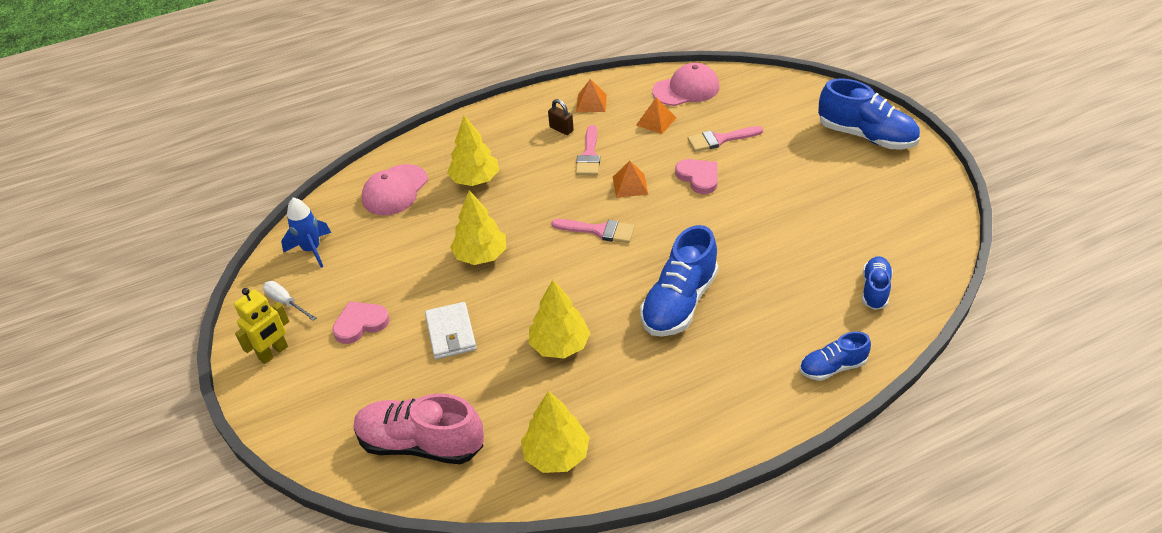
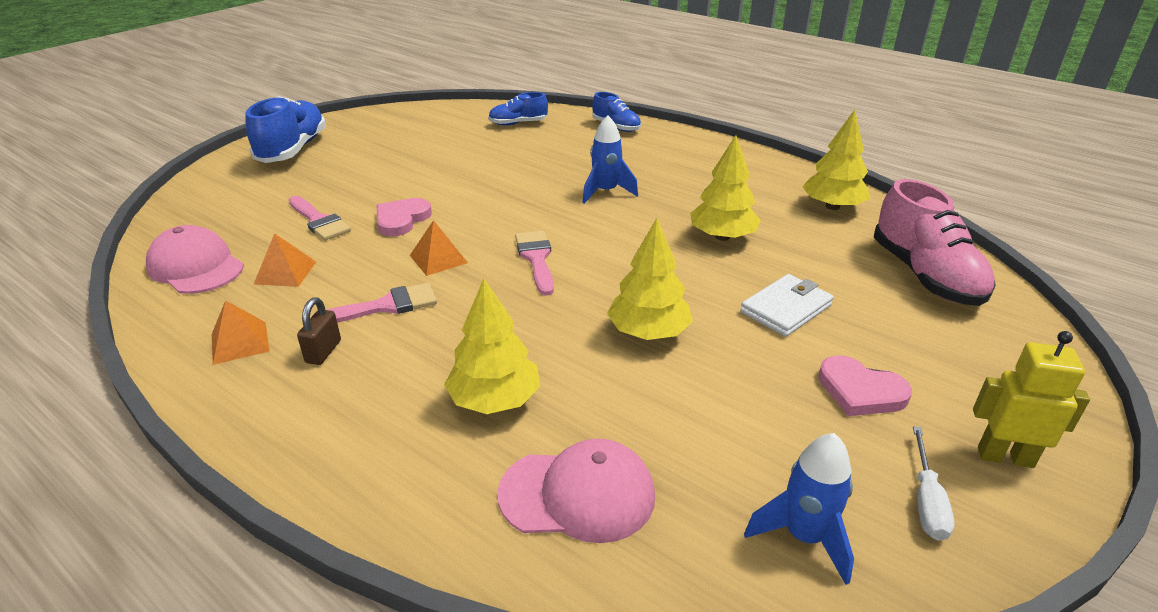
camera: 120 degrees left, 10 degrees down
blue shoe [640,225,718,337] -> blue rocket [582,115,638,204]

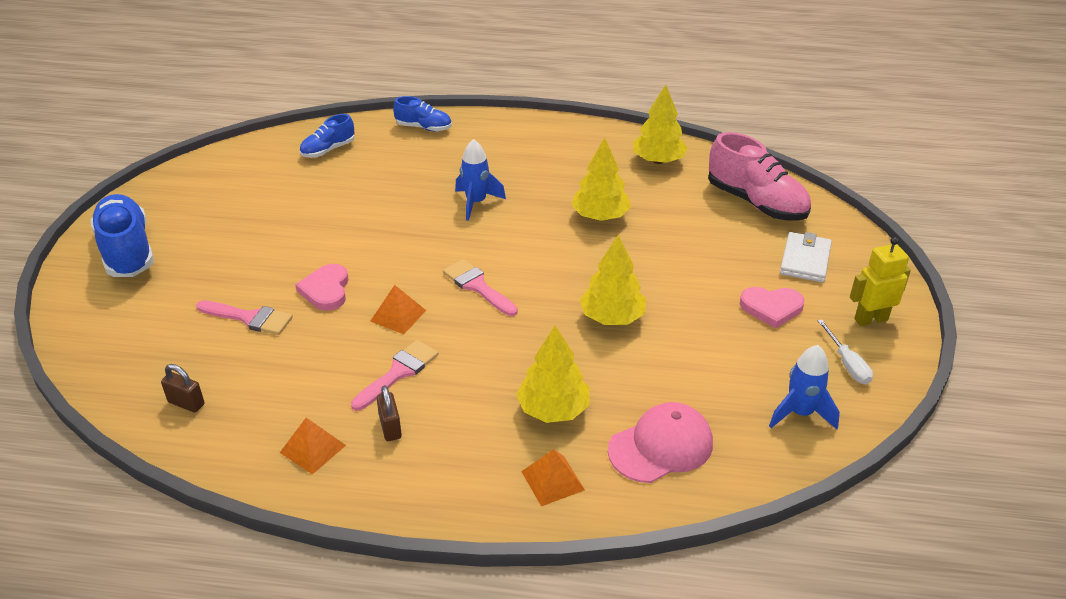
camera: 30 degrees left, 5 degrees up
pink cap [146,225,244,294] -> brown padlock [161,364,204,413]
orange pyramid [254,233,316,287] -> orange pyramid moved to [521,449,585,506]
white wallet [740,274,834,337] -> white wallet moved to [780,232,832,283]

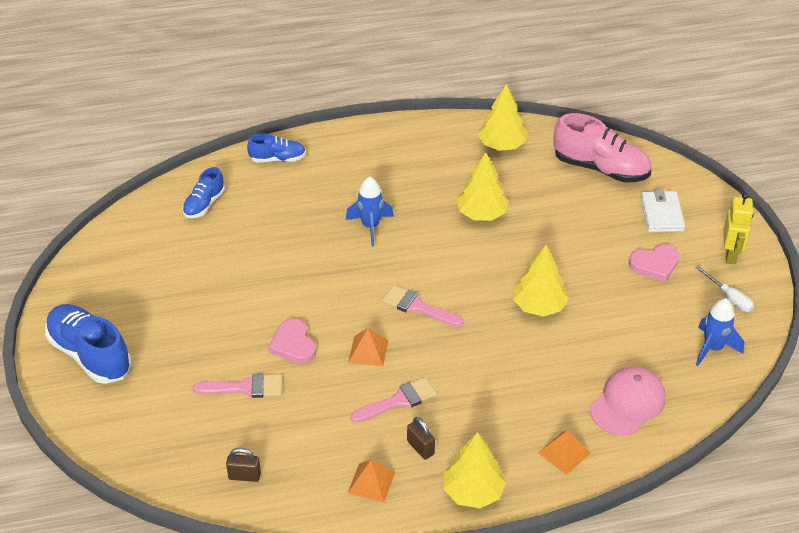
camera: 20 degrees left, 5 degrees up
pink brush [351,340,439,411] -> pink brush turned 45 degrees clockwise [351,377,437,423]
yellow tree [516,325,590,423] -> yellow tree moved to [444,432,506,508]
yellow robot [850,237,911,326] -> yellow robot turned 135 degrees clockwise [723,193,754,264]

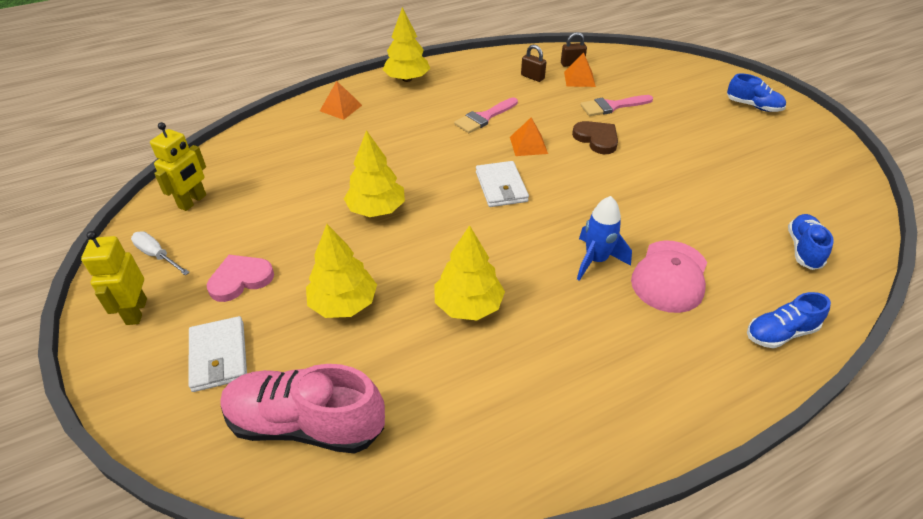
camera: 165 degrees right, 0 degrees up
blue shoe [45,304,131,384] -> blue shoe [727,73,786,112], size x0.56
pink heart [268,318,316,364] -> brown heart [572,121,618,154]
orange pyramid [348,460,395,503] -> orange pyramid moved to [564,53,596,87]
pink brush [382,285,463,327] -> white wallet [476,161,529,207]
brown padlock [407,417,435,460] -> brown padlock moved to [521,45,546,82]
yellow tree [478,84,527,151] -> yellow tree moved to [306,224,377,318]
pink cap [590,366,666,436] -> pink cap moved to [631,241,707,313]
blue rocket [696,298,744,366] -> yellow robot [150,122,206,211]

